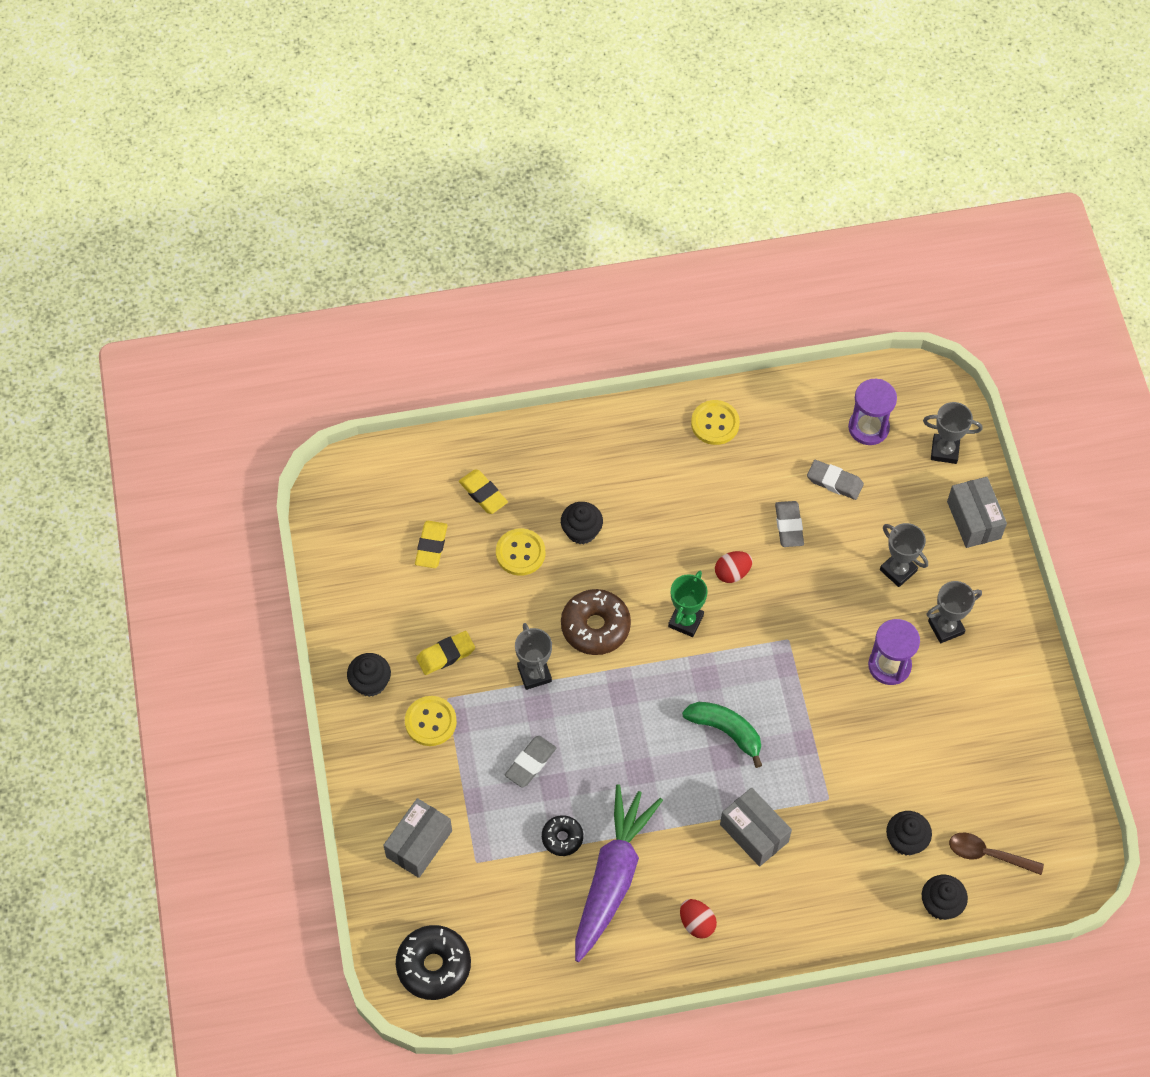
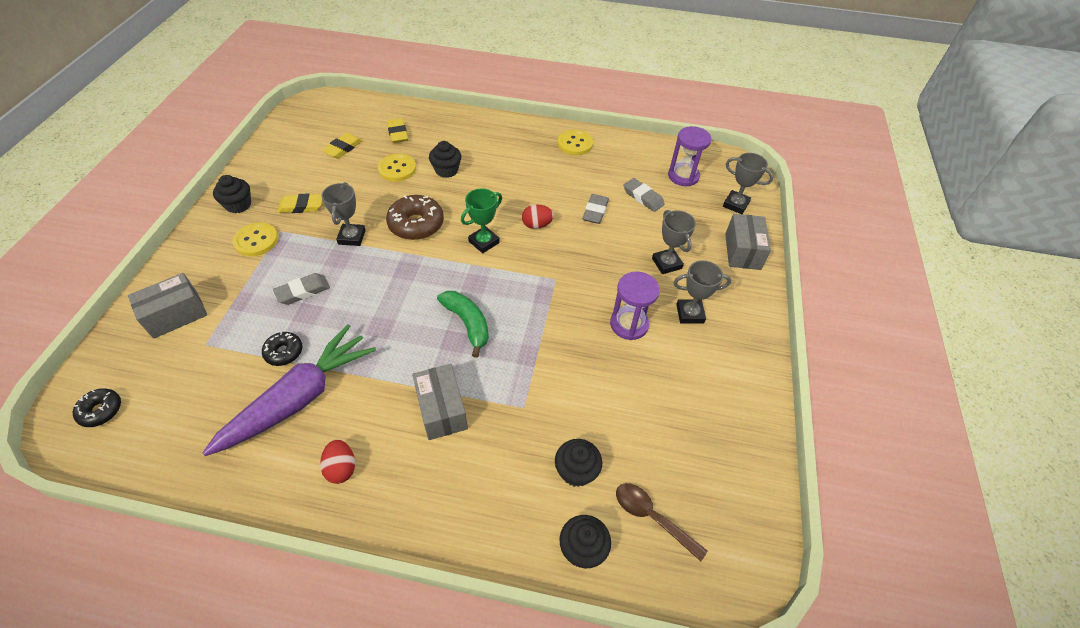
camera: 20 degrees right, 10 degrees down
black donut [396,925,471,1000] -> black donut [73,388,121,427], size x0.57

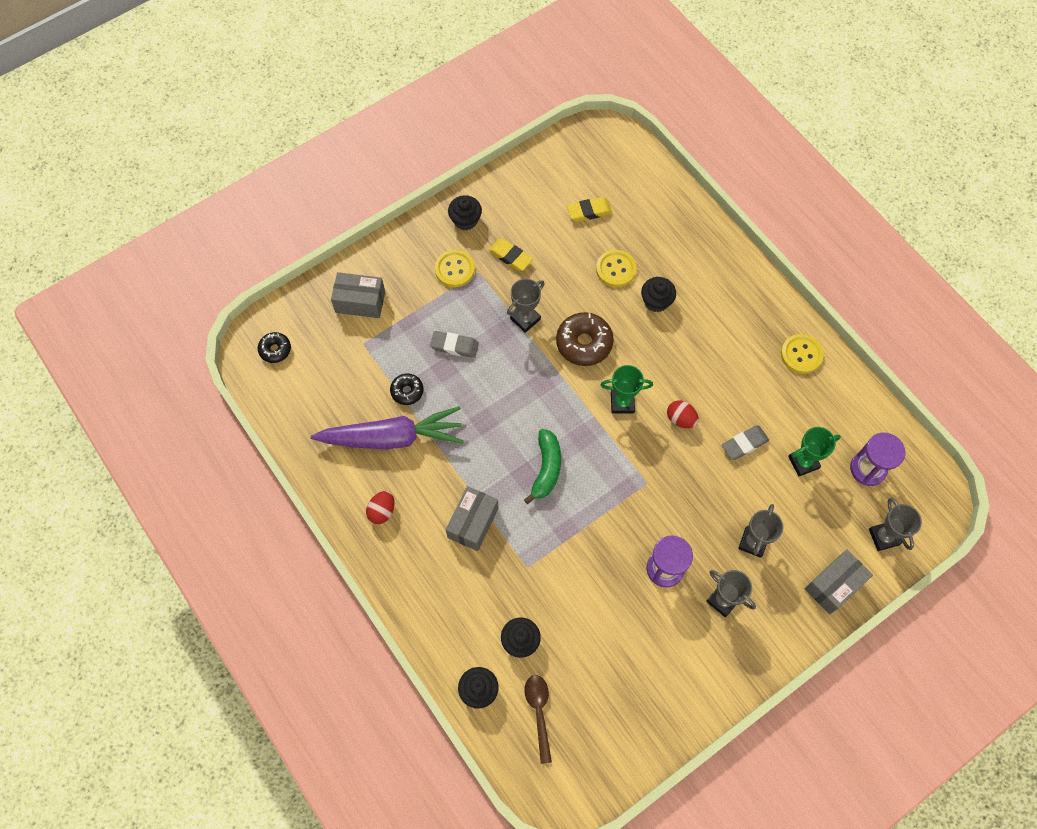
camera: 45 degrees right, 15 degrees up
yellow eraser [387,118,408,143] -> none
grey eraser [624,178,665,212] -> green trophy [788,427,841,476]

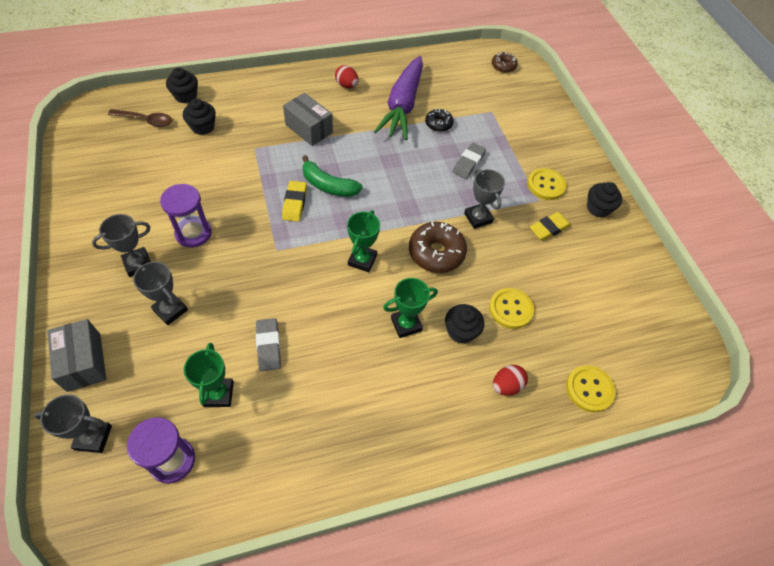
camera: 105 degrees right, 10 degrees down
black donut [258,332,291,363] -> brown donut [492,52,518,73]
grey box [331,272,385,318] -> none
yellow eraser [567,197,612,222] -> yellow eraser moved to [282,181,307,222]
red egg [667,400,699,428] -> red egg moved to [493,365,528,396]
yellow button [781,334,824,374] -> yellow button moved to [566,365,615,412]
none -> green trophy [383,278,438,338]

